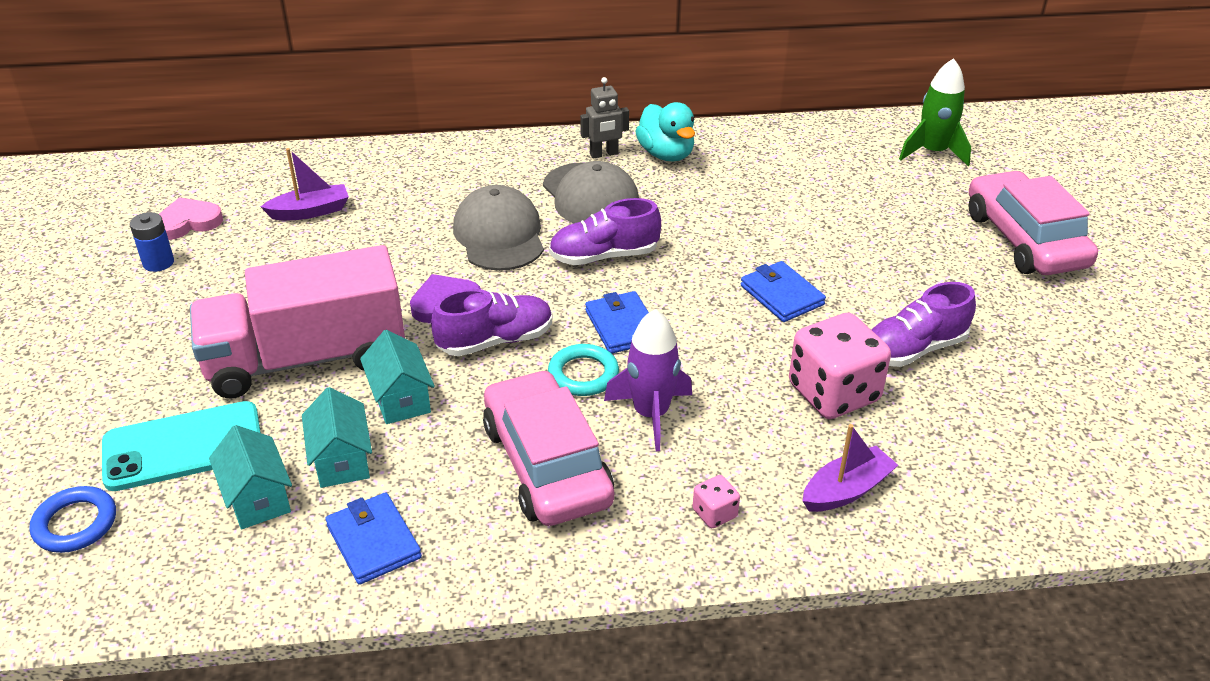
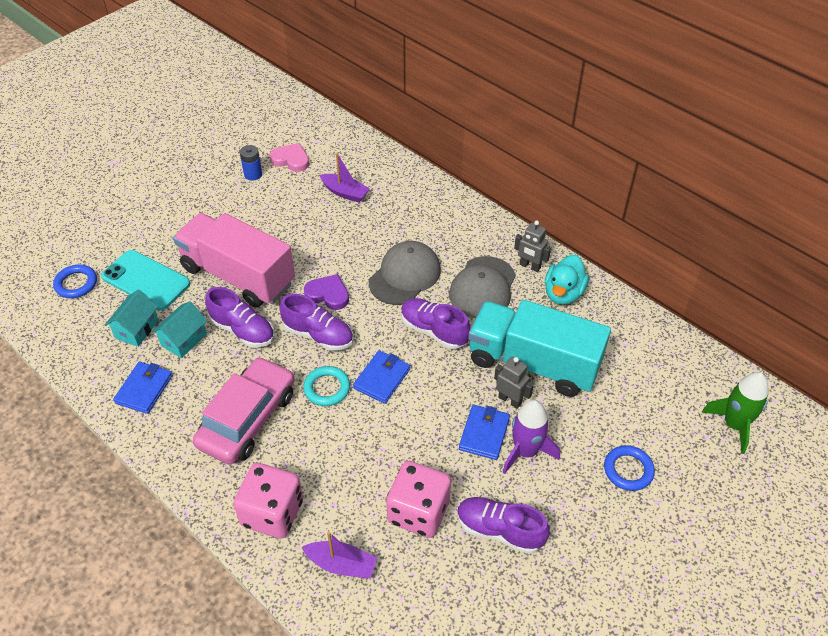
camera: 50 degrees right, 10 degrees up
turquoise house [360,330,435,424] -> purple shoe [205,287,274,347]
purple rocket [604,309,692,451] -> purple rocket moved to [502,400,560,474]
pink dice [693,475,740,528] -> pink dice [233,463,303,538], size x2.26
pink car [969,171,1098,275] -> none
none -> turquoise truck [468,300,611,397]
none -> grey robot [494,357,534,409]
none -> blue ring [604,445,655,491]

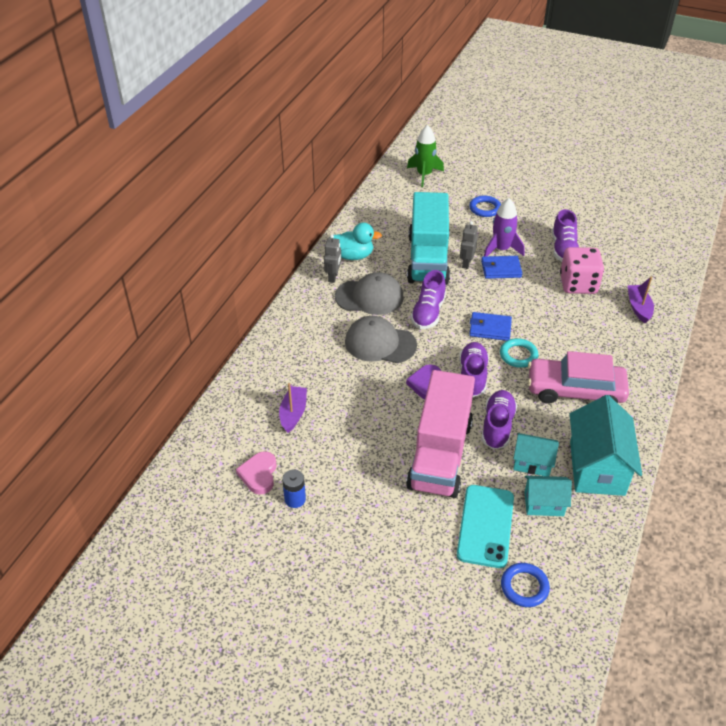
camera: 110 degrees left, 5 degrees down
blue wallet [113,362,173,414] -> turquoise house [570,395,642,496]
pink dice [233,463,303,538] -> none

